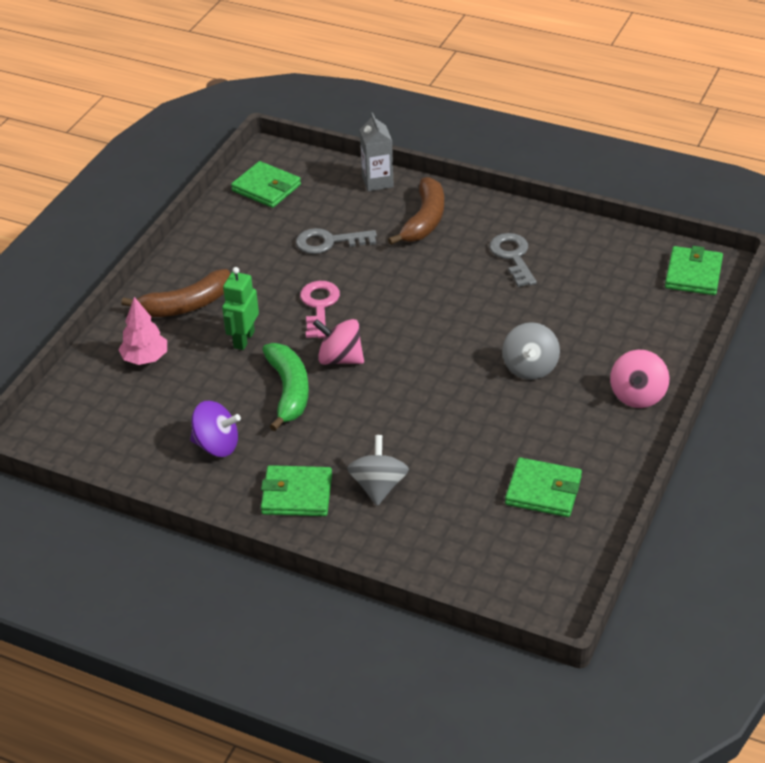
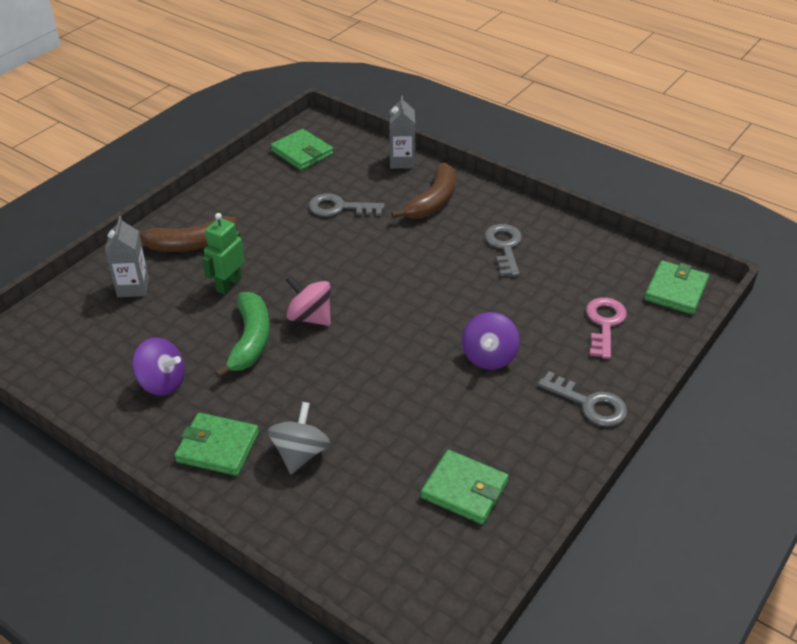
camera: 10 degrees right, 0 degrees up
pink tree [118,297,167,365] -> grey carton [105,216,149,297]
pink key [300,281,340,338] -> pink key moved to [586,297,627,359]
grey spinning top [502,322,560,380] -> purple spinning top [462,312,520,370]
pink spinning top [610,350,669,408] -> grey key [538,371,627,427]

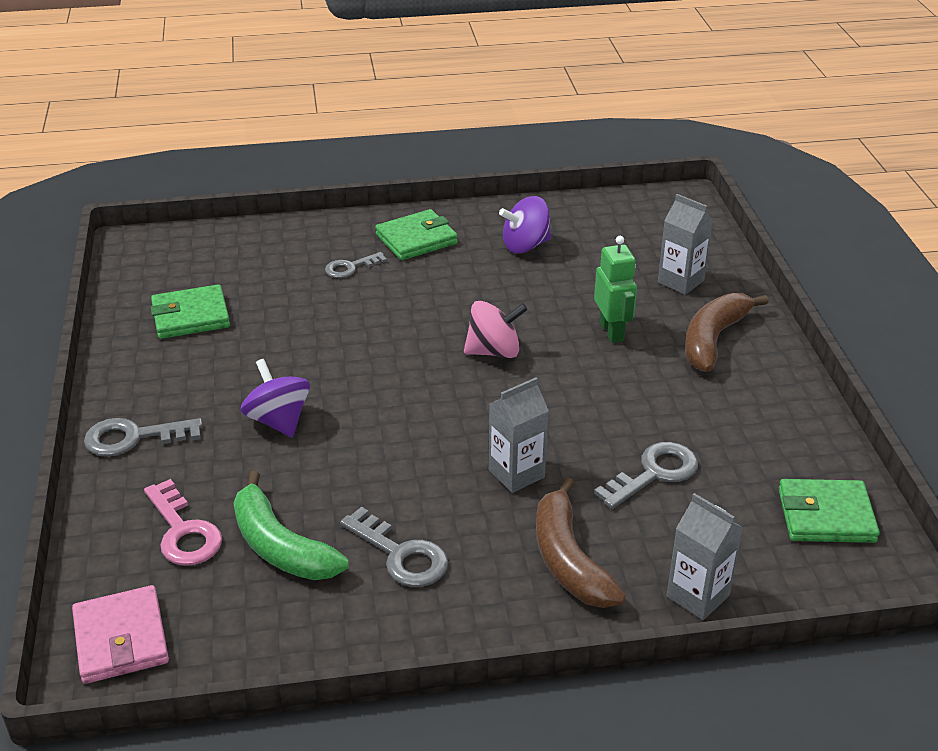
camera: 135 degrees right, 5 degrees down
green banana [215,292,270,378] -> green banana moved to [234,471,349,580]
grey spinning top [268,402,330,474] -> grey key [325,252,387,278]
green wallet [644,260,709,315] -> pink wallet [72,585,169,684]
none -> grey carton [489,377,549,493]

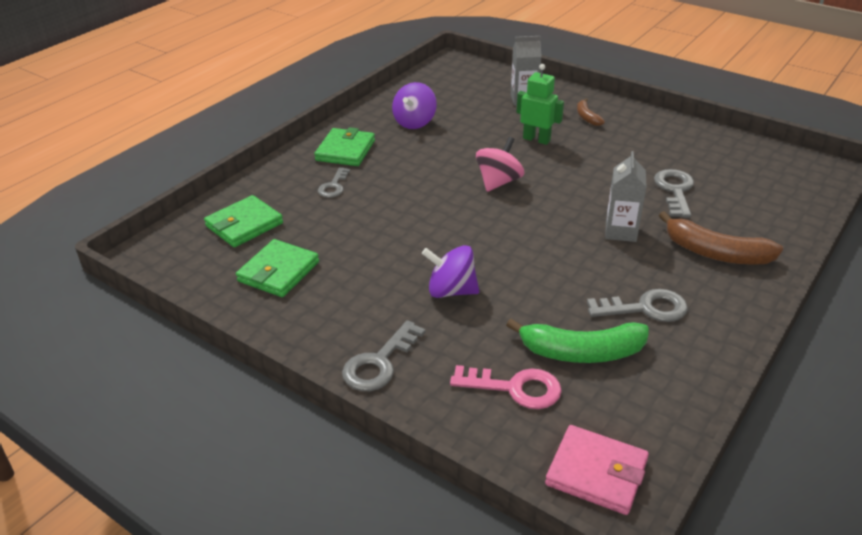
camera: 45 degrees left, 0 degrees up
grey carton [667,493,743,620] -> none
brown banana [685,293,769,372] -> brown banana [577,98,605,126], size x0.53
green wallet [778,479,880,543] -> green wallet moved to [204,195,283,247]

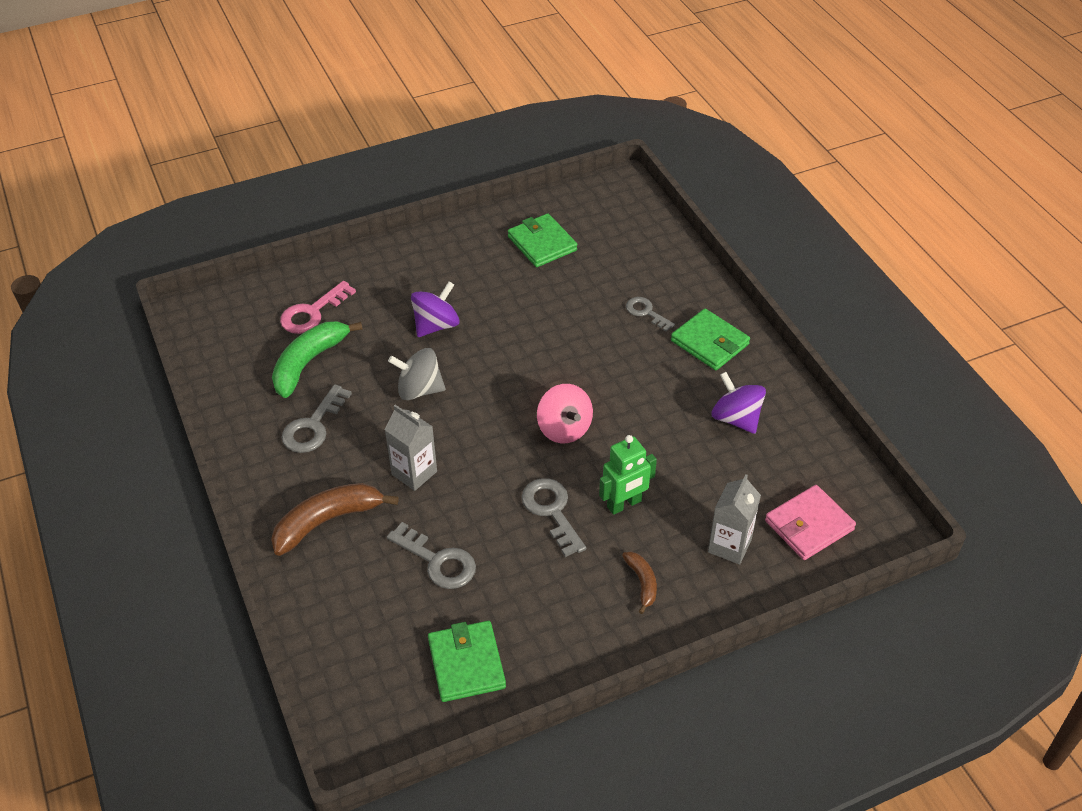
camera: 120 degrees right, 10 degrees up
green wallet [204,195,283,247] -> green wallet moved to [428,621,506,702]
grey key [342,320,426,391] -> grey key moved to [522,478,586,557]
pink wallet [545,425,649,515] -> pink wallet moved to [765,485,856,560]
brown banana [577,98,605,126] -> brown banana turned 60 degrees clockwise [622,551,657,614]
none -> grey spinning top [388,348,445,400]

